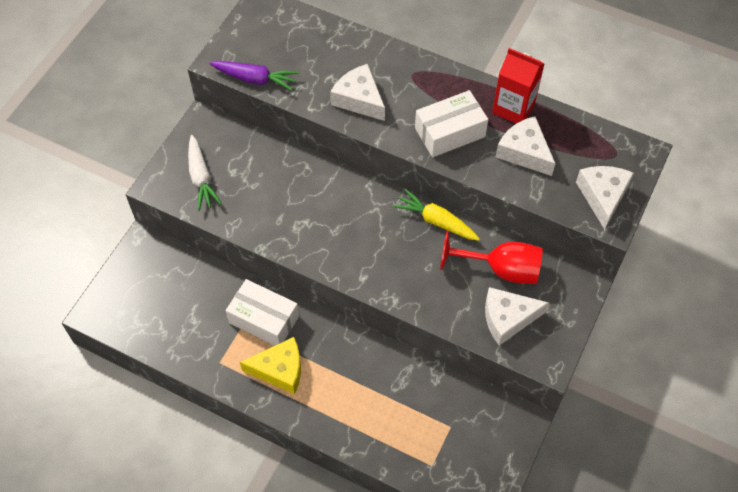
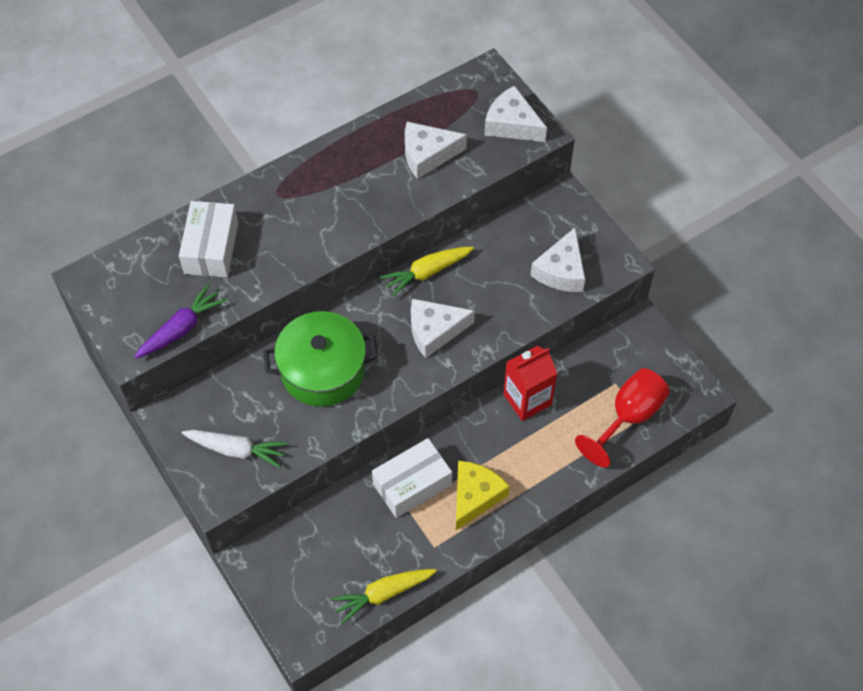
camera: 60 degrees left, 0 degrees up
white cheese [330,64,385,121] -> white cheese moved to [411,299,475,358]
white box [415,90,488,157] -> white box moved to [179,201,238,277]
red goblet [440,231,543,284] -> red goblet moved to [575,368,670,468]
red carton [492,48,545,124] -> red carton moved to [503,346,558,421]
none -> green pot [263,311,378,407]
none -> yellow carrot [331,569,437,624]

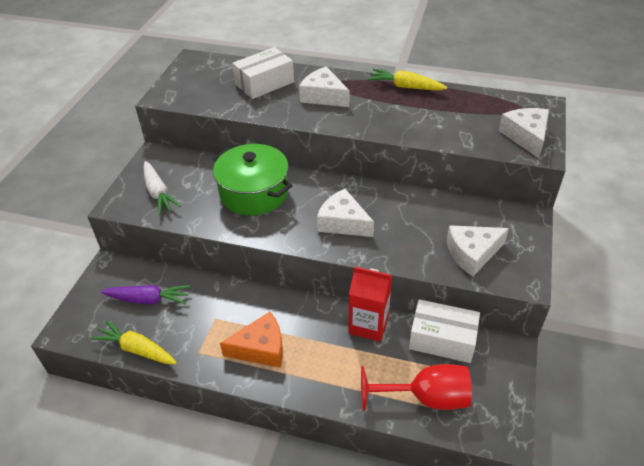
camera: 50 degrees right, 15 degrees down
purple carrot [134,284,227,358] -> purple carrot moved to [100,285,190,305]
white box [372,438,452,518] -> white box moved to [409,299,480,363]
yellow carrot [380,247,474,297] -> yellow carrot moved to [368,69,447,90]
white cheese [405,122,467,179] -> white cheese moved to [299,66,350,107]
yellow cheese [456,461,510,530] -> orange cheese [220,312,283,368]

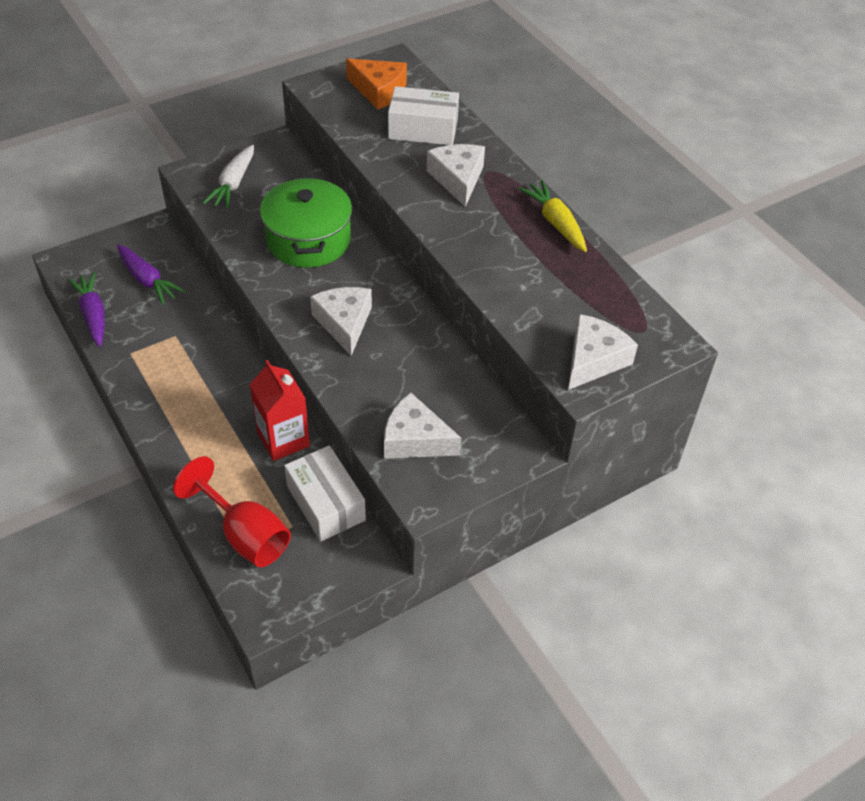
camera: 40 degrees right, 5 degrees up
yellow carrot [90,320,177,364] -> purple carrot [68,272,105,347]
orange cheese [220,312,283,368] -> orange cheese moved to [346,58,407,110]

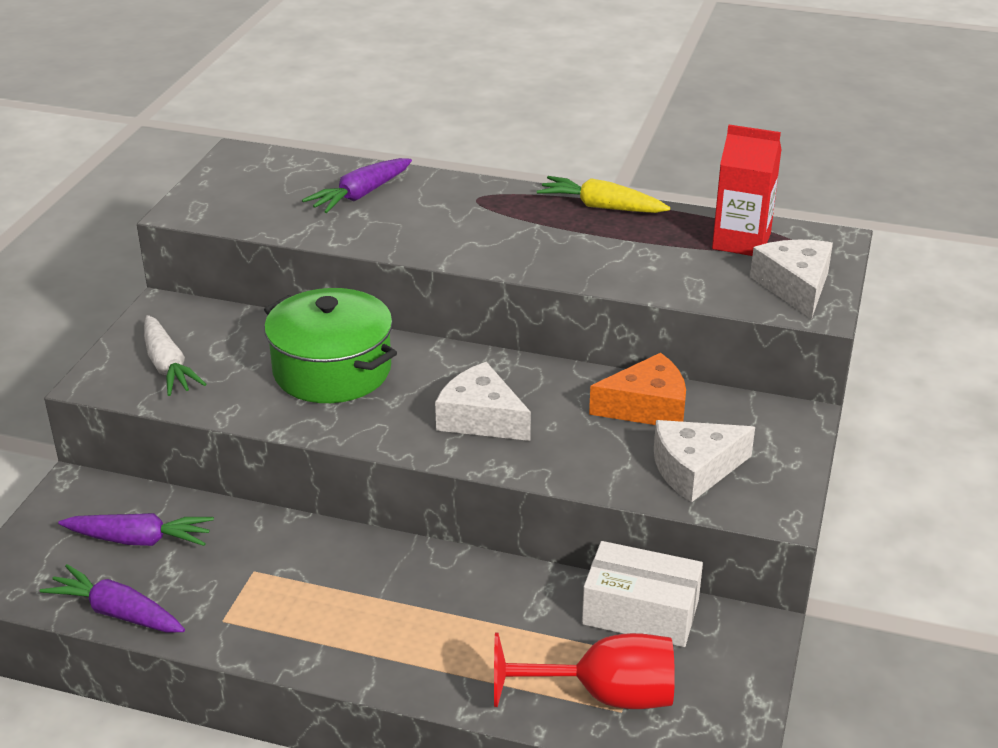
camera: 40 degrees left, 15 degrees down
red carton [249,360,310,461] -> red carton moved to [712,125,782,256]
orange cheese [346,58,407,110] -> orange cheese moved to [589,353,686,425]
white box [388,86,459,145] -> purple carrot [302,158,412,213]
white cheese [427,144,485,207] -> none

